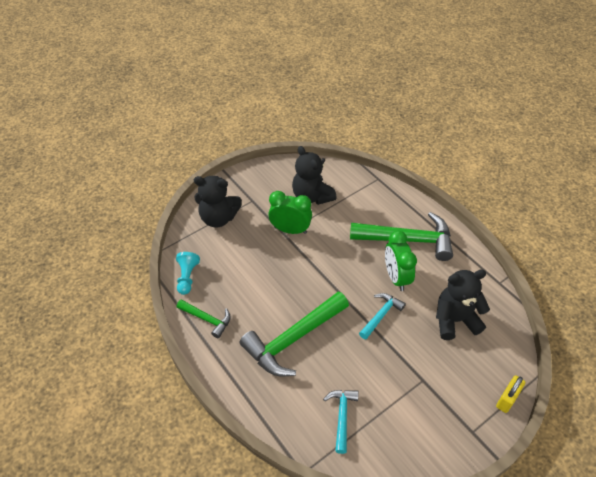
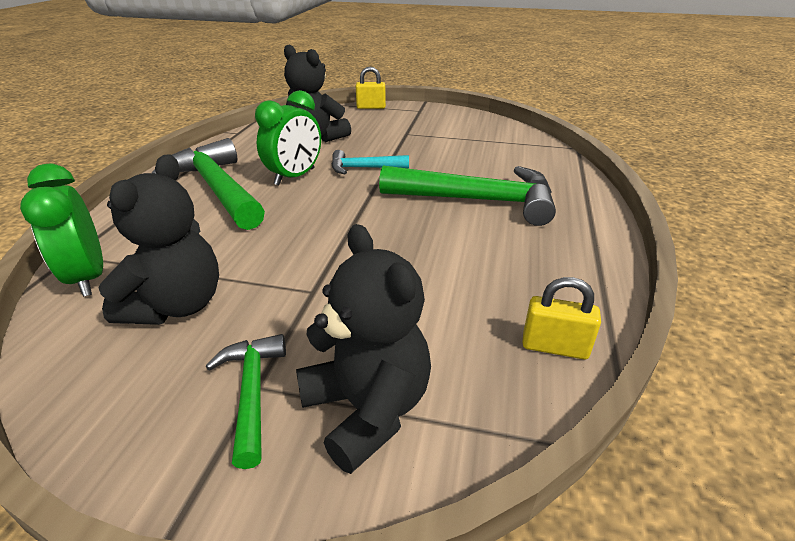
camera: 130 degrees left, 15 degrees down
turquoise pawn [176,252,200,295] -> yellow padlock [522,277,601,359]
green hammer [177,300,231,338] -> green hammer moved to [206,334,286,469]
green clock [268,191,312,234] -> green clock moved to [20,164,103,297]
turquoise hammer [323,390,359,454] -> none

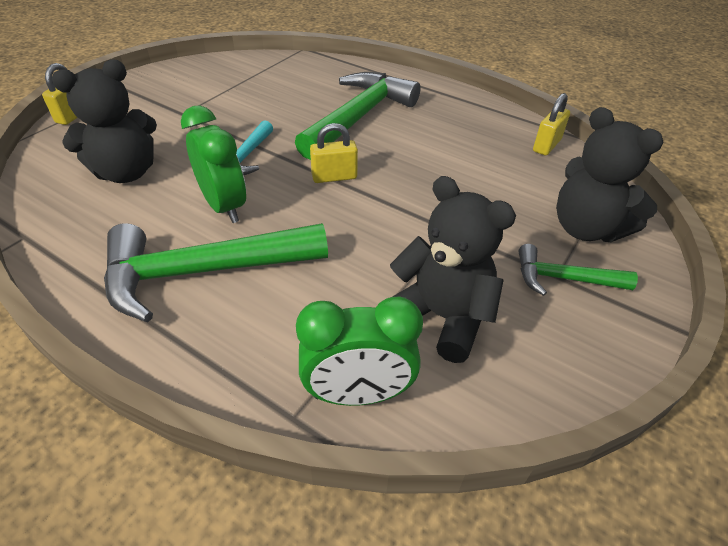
camera: 70 degrees left, 10 degrees up
black teddy bear [296,224,431,474] -> black teddy bear turned 120 degrees counterclockwise [556,107,663,242]
none -> yellow padlock [310,123,358,183]

